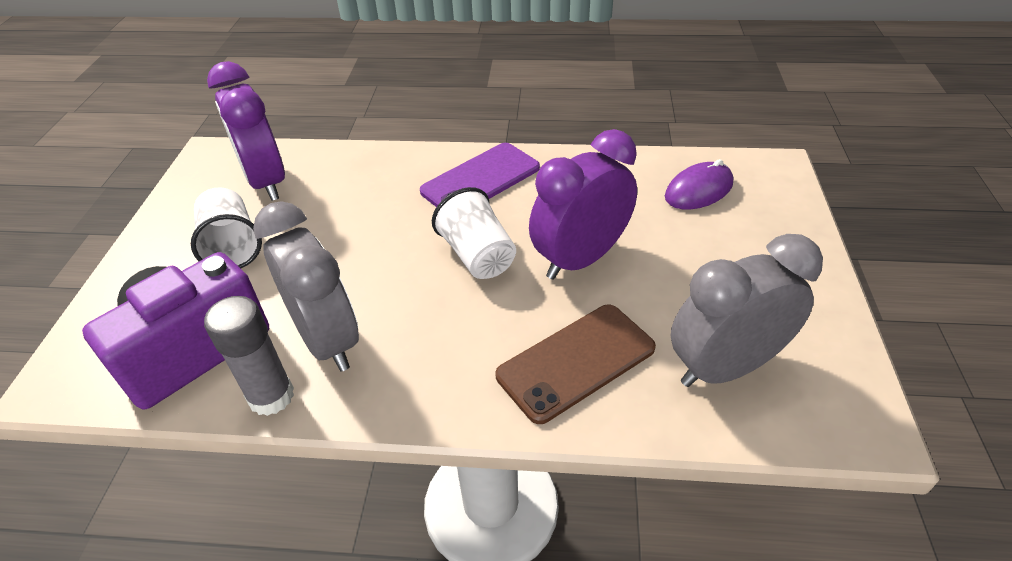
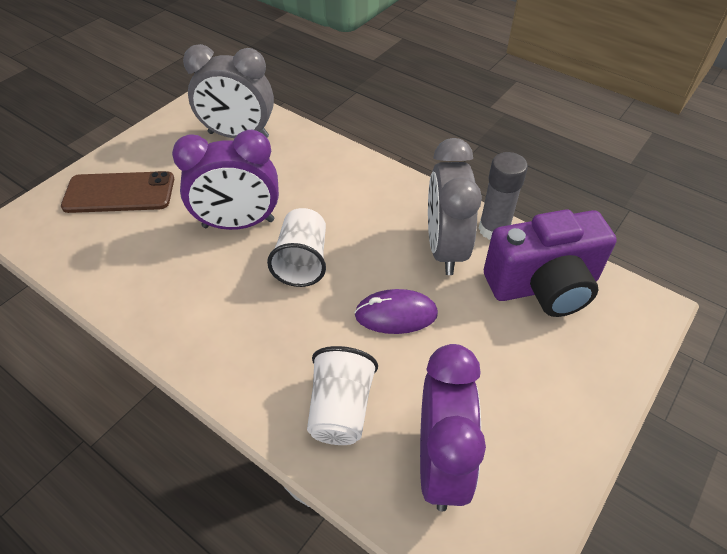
camera: 150 degrees left, 5 degrees up
white cup [191,187,262,268] -> white cup moved to [307,346,378,445]
purple phone [420,143,540,207] -> none
brown phone [495,305,656,424] -> brown phone moved to [61,171,174,213]
purple mouse [665,159,733,209] -> purple mouse moved to [354,289,438,334]

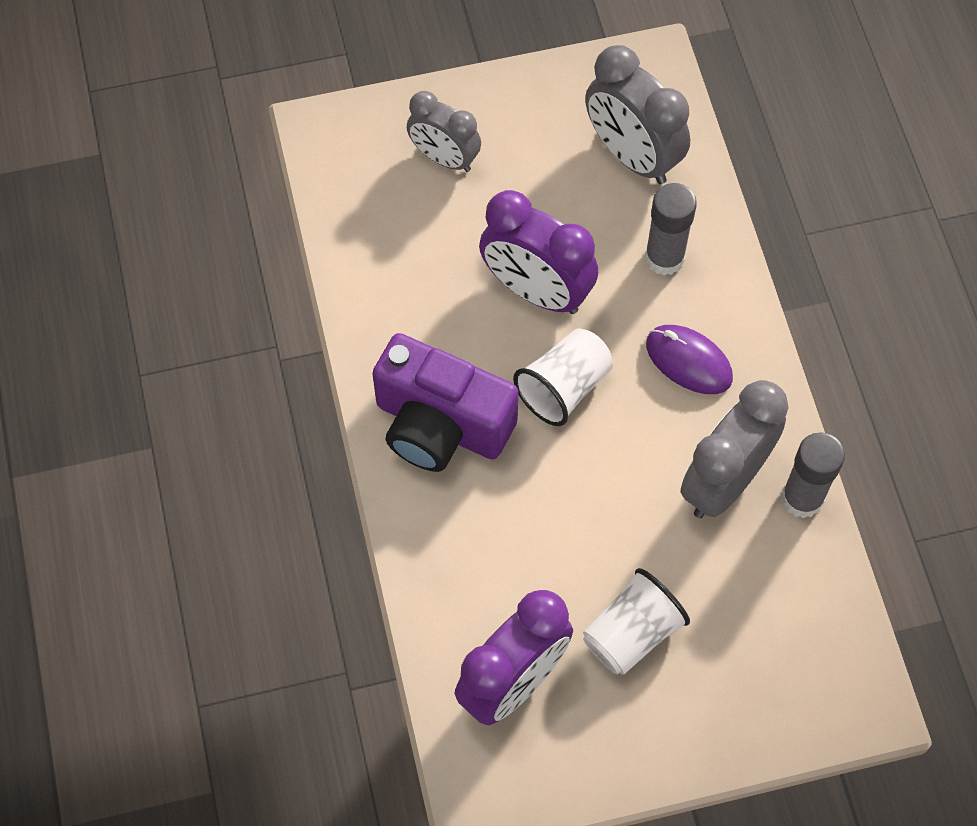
camera: 40 degrees right, 15 degrees up
brown phone [61,171,174,213] -> grey clock [407,91,481,172]
white cup [307,346,378,445] -> white cup moved to [583,568,690,675]
purple mouse [354,289,438,334] -> purple mouse moved to [646,325,733,394]
purple camera [484,209,617,317] -> purple camera moved to [372,333,519,472]
none -> grey glue stick [645,183,697,276]

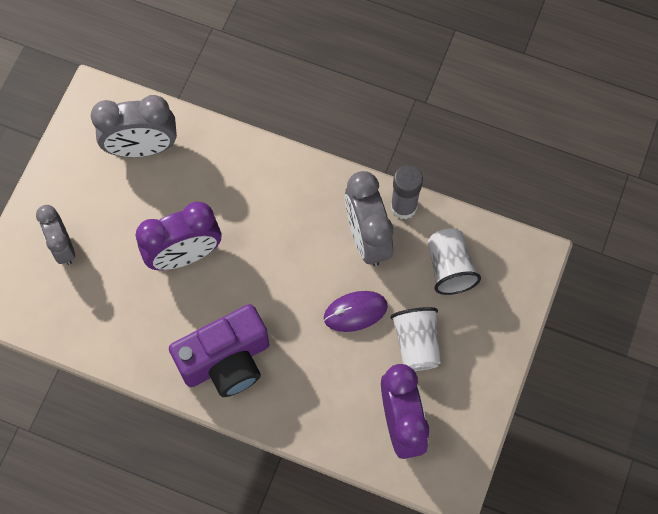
camera: 55 degrees left, 5 degrees up
grey clock [407,91,481,172] -> grey clock turned 90 degrees clockwise [36,205,75,265]
white cup [513,329,613,426] -> white cup moved to [428,228,481,295]
grey glue stick [645,183,697,276] -> none
purple mouse [646,325,733,394] -> purple mouse moved to [324,291,388,332]

